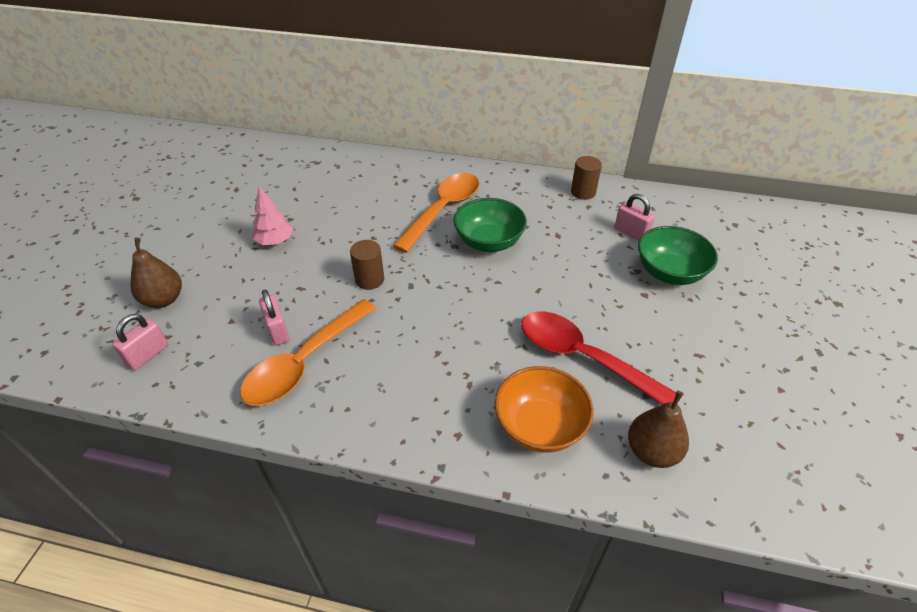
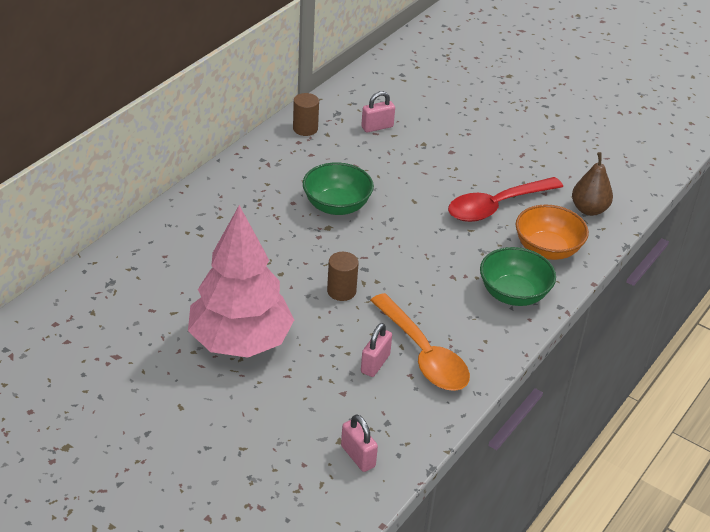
camera: 70 degrees left, 5 degrees down
brown pear [130,238,182,308] -> none
pink tree [253,187,293,245] -> pink tree [188,205,294,358], size x2.34
pink padlock [259,290,289,346] -> pink padlock turned 60 degrees counterclockwise [361,323,392,377]
orange spoon [393,173,479,253] -> none
green bowl [638,226,718,285] -> green bowl moved to [480,247,556,306]

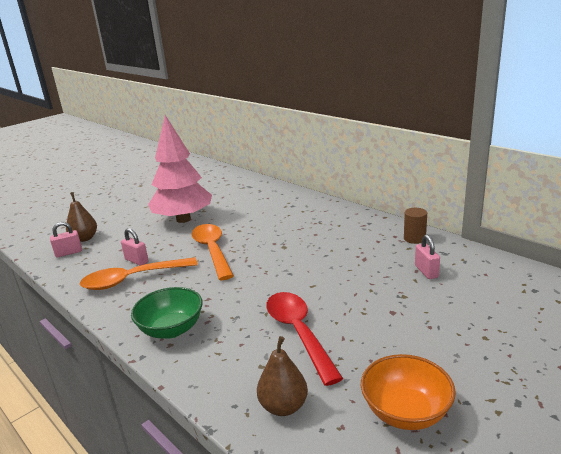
camera: 105 degrees right, 15 degrees down
green bowl [303,162,374,215] -> none
brown cylinder [327,252,359,301] -> orange spoon [192,224,234,280]
orange bowl [516,205,589,260] -> orange bowl moved to [361,354,456,430]
none -> brown pear [66,192,97,242]

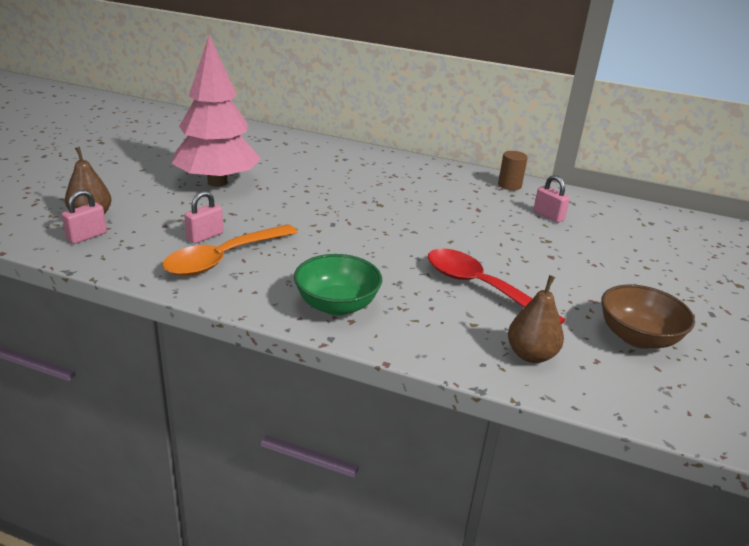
camera: 30 degrees left, 5 degrees up
pink padlock [121,228,149,265] -> pink padlock turned 60 degrees counterclockwise [184,191,223,244]
orange spoon [192,224,234,280] -> none
orange bowl [361,354,456,430] -> brown bowl [601,284,695,349]

